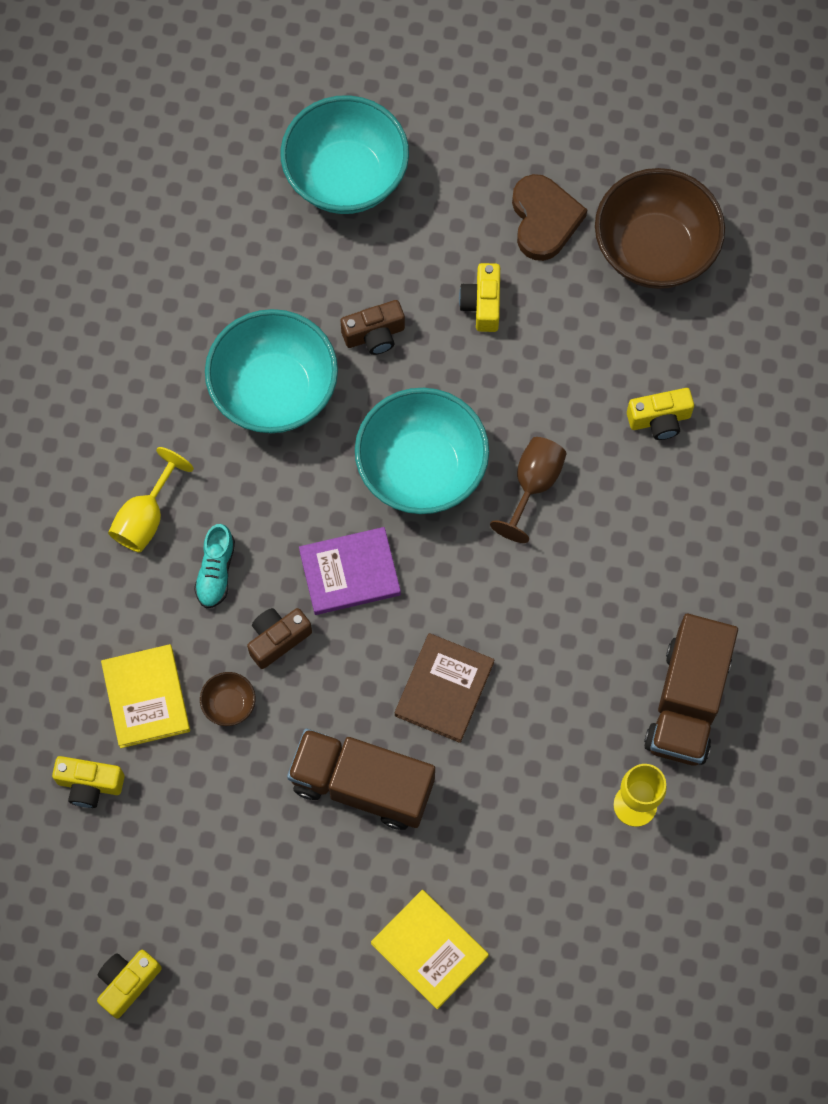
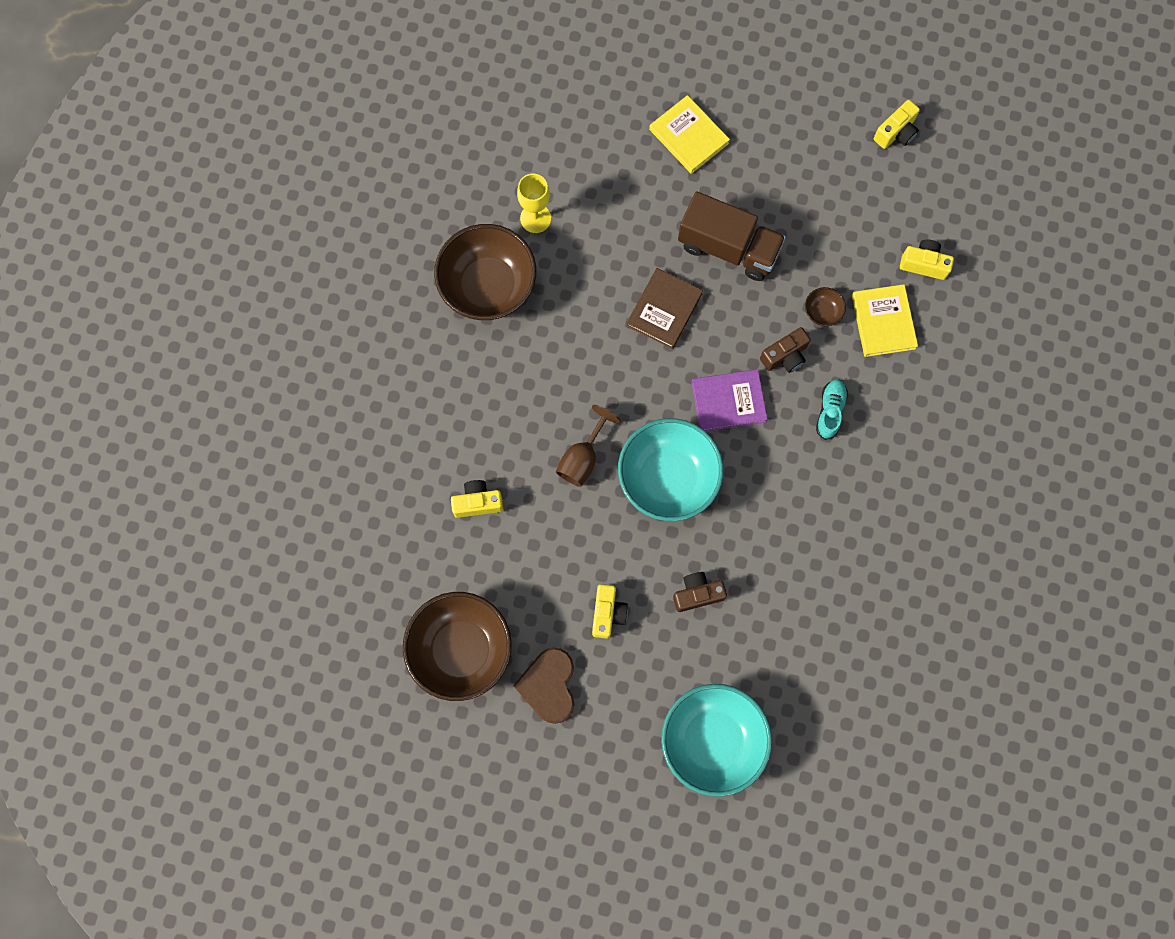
camera: 175 degrees left, 5 degrees up
yellow goblet [108,447,194,552] -> none
turquoise bowl [205,309,338,433] -> none
brown truck [644,614,738,766] -> brown bowl [434,224,536,320]

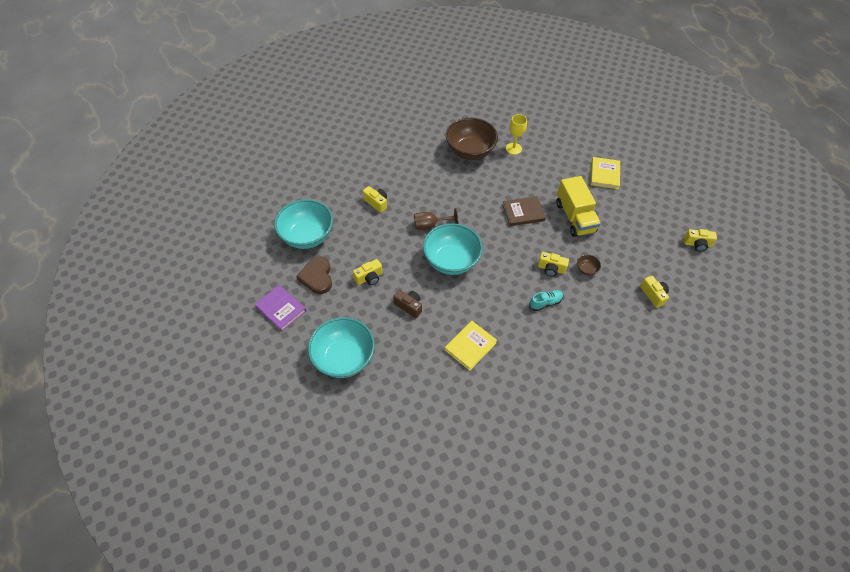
camera: 50 degrees right, 20 degrees down
brown bowl [403,592,512,701] -> turquoise bowl [274,199,333,249]
brown heart [513,648,574,724] -> brown heart turned 60 degrees counterclockwise [296,256,332,294]
brown truck [678,191,786,281] -> yellow truck [556,176,601,237]
purple book [692,369,768,431] -> purple book moved to [254,285,306,331]
brown camera [760,327,811,373] -> yellow camera [538,252,569,276]
yellow book [852,284,918,357] -> yellow book moved to [445,321,497,371]

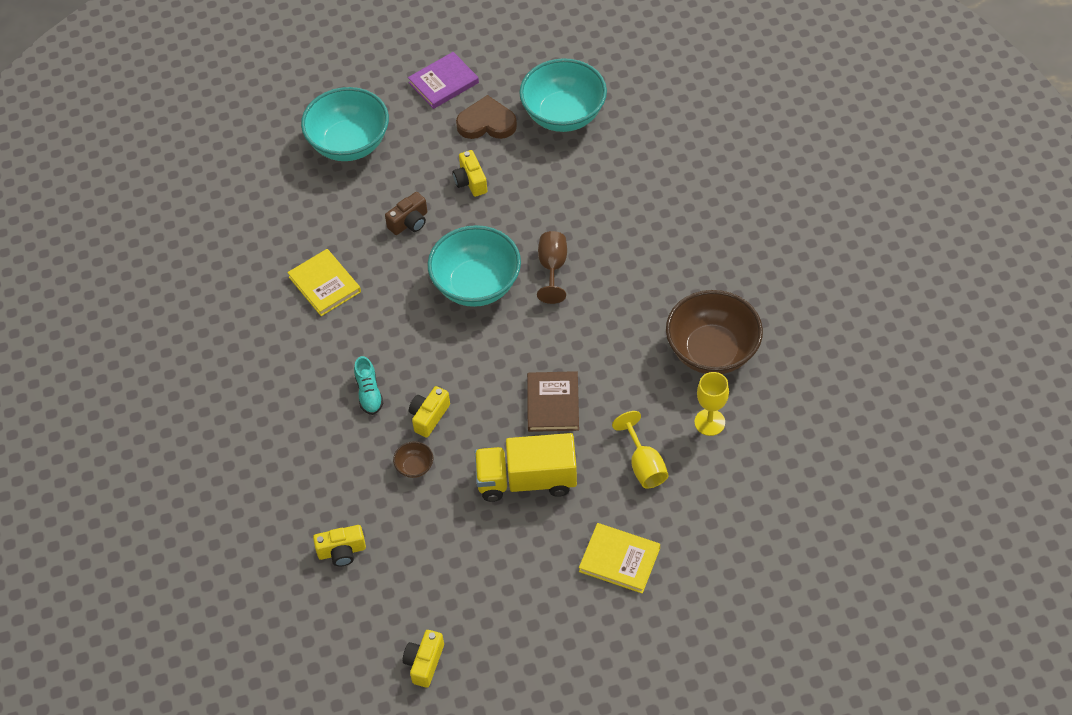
camera: 105 degrees right, 0 degrees up
yellow camera [363,186,387,213] -> none
none -> yellow goblet [612,411,668,488]

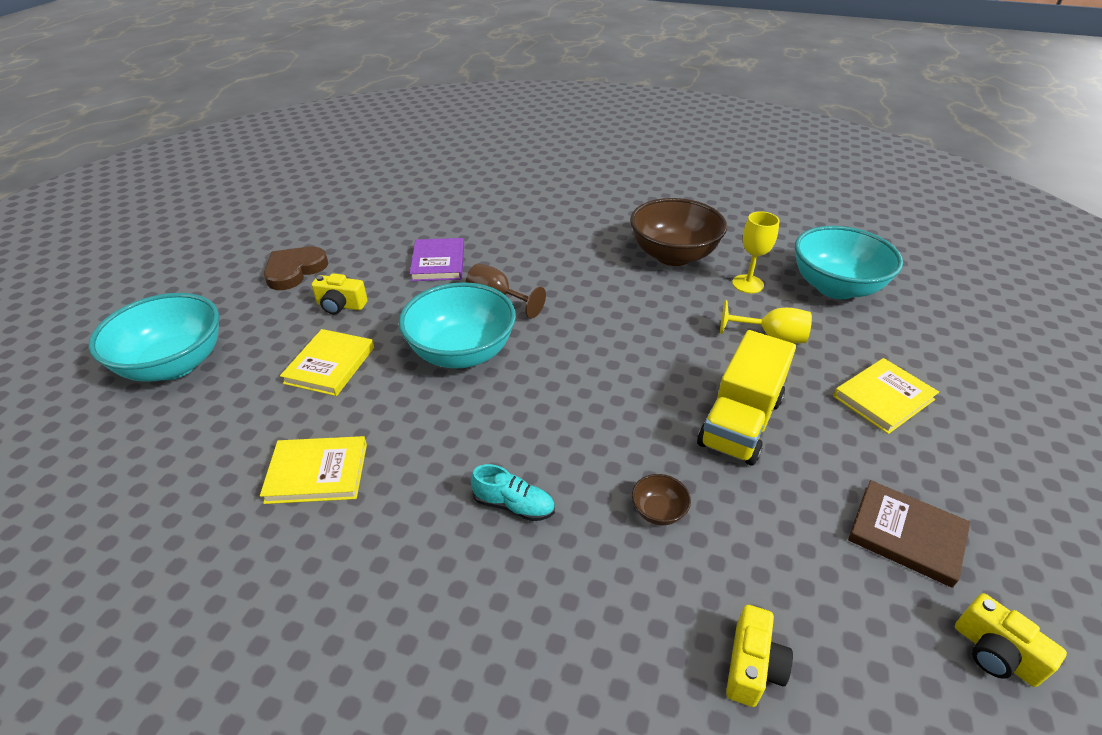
camera: 60 degrees left, 15 degrees down
brown camera [385,192,427,235] -> yellow book [280,329,374,396]
purple book [408,52,479,109] -> purple book moved to [410,238,464,281]
yellow camera [409,386,450,438] -> none
turquoise bowl [519,58,607,132] -> turquoise bowl moved to [795,226,903,299]
brown book [527,371,579,432] -> brown book moved to [848,480,970,588]

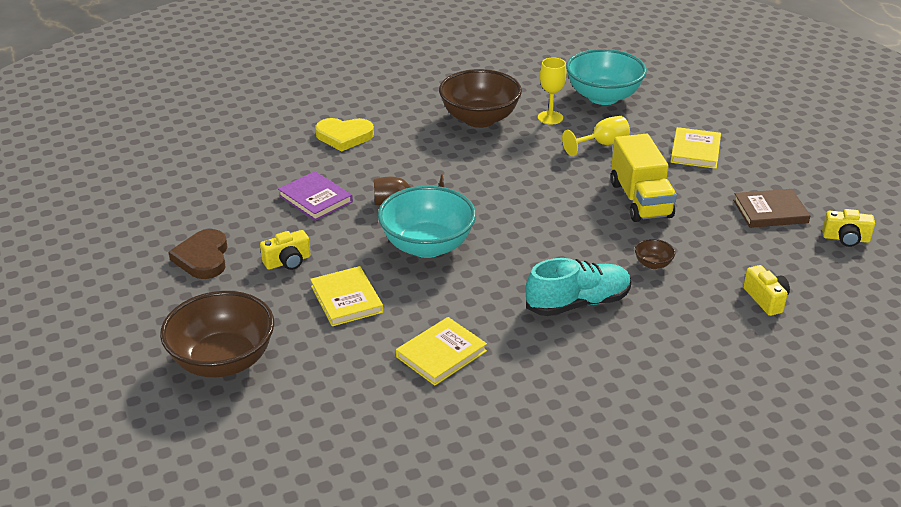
camera: 40 degrees left, 5 degrees down
turquoise bowl [89,293,219,382] -> brown bowl [160,291,274,377]
turquoise shoe [471,464,555,521] -> turquoise shoe [526,258,631,316], size x1.78
none -> yellow heart [315,118,374,151]

